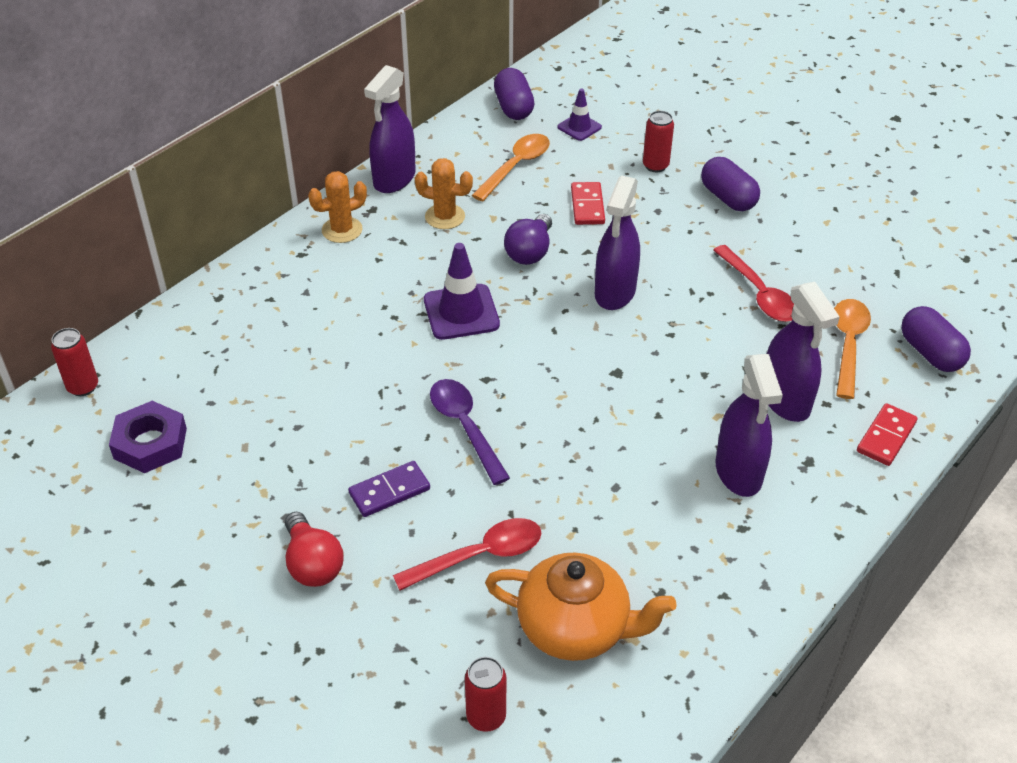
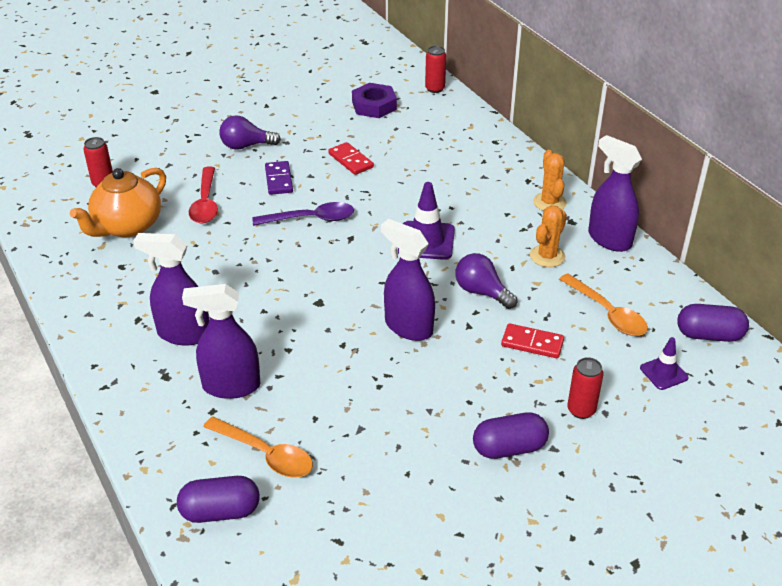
camera: 110 degrees right, 5 degrees down
red light bulb [285,512,344,587] -> purple light bulb [219,115,281,150]
red spoon [713,245,794,322] -> none
red domino [857,403,918,466] -> red domino moved to [328,142,374,175]

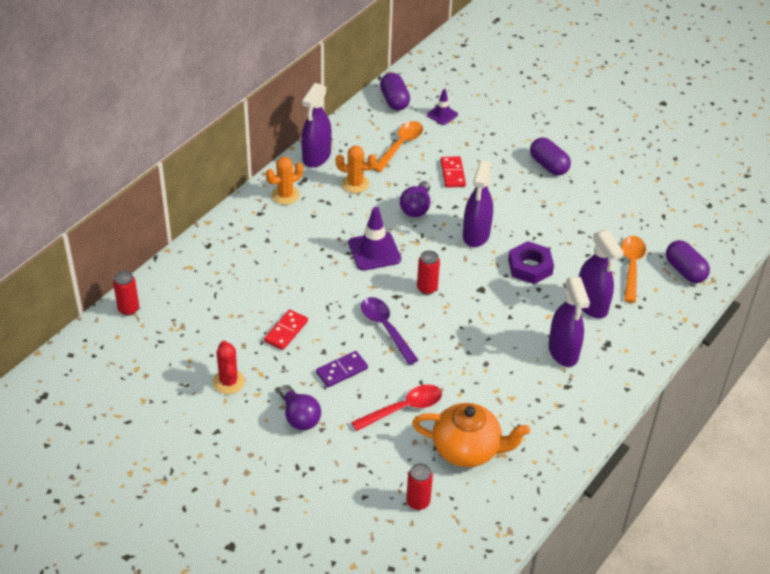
camera: 115 degrees left, 5 degrees up
purple nut [352,83,397,118] -> purple nut moved to [508,241,554,284]
red can [567,357,604,419] -> red can moved to [417,250,440,295]
none -> red cactus [213,341,245,394]

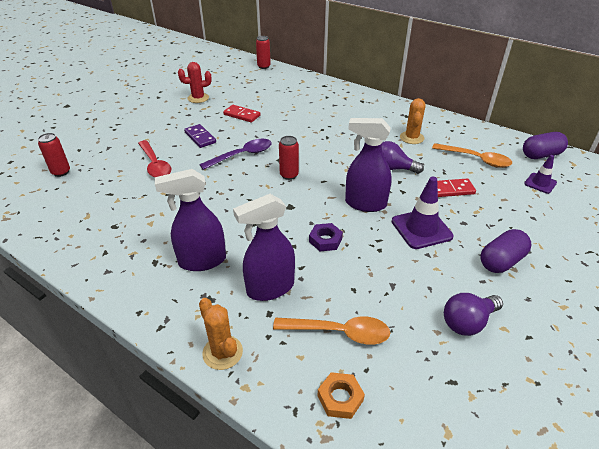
camera: 90 degrees right, 5 degrees down
orange cactus [266,157,303,205] -> orange cactus moved to [199,298,243,370]
purple light bulb [279,385,321,430] -> purple light bulb moved to [444,293,503,336]
purple spray bottle [301,83,332,168] -> none
purple traffic cone [348,207,401,271] -> purple traffic cone moved to [392,177,454,249]
orange teapot [412,403,531,467] -> none
purple nut [508,241,554,284] -> purple nut [309,223,343,251], size x0.66
purple capsule [666,240,710,283] -> orange nut [318,372,365,419]

